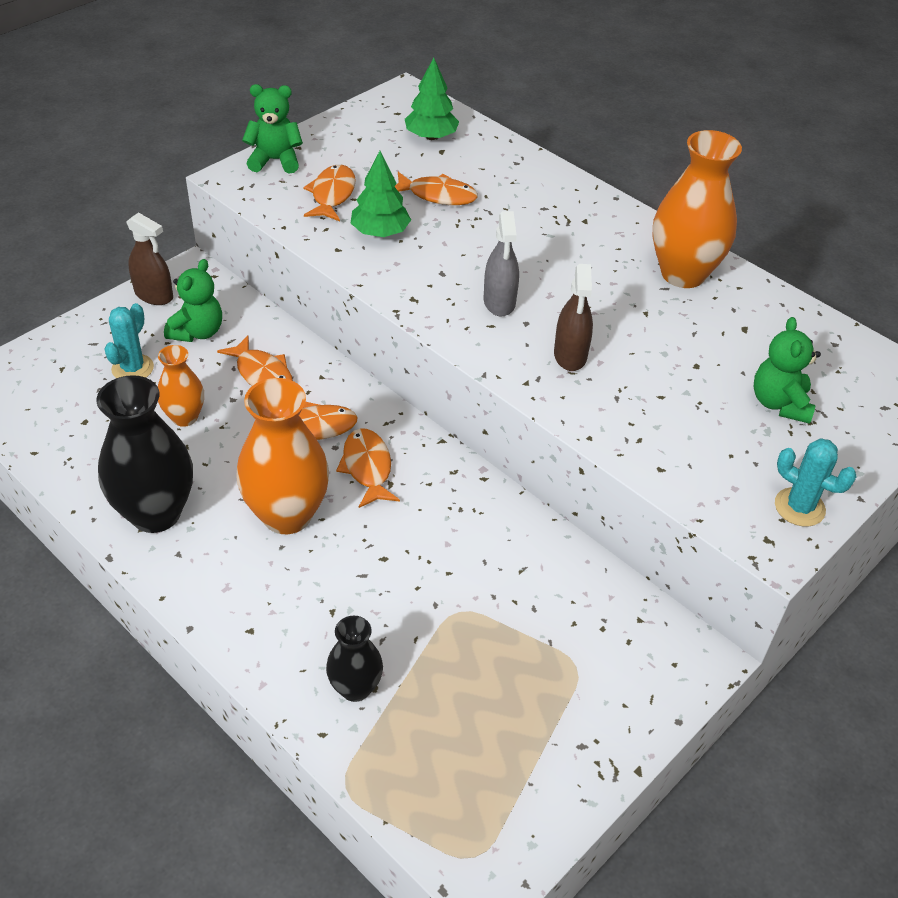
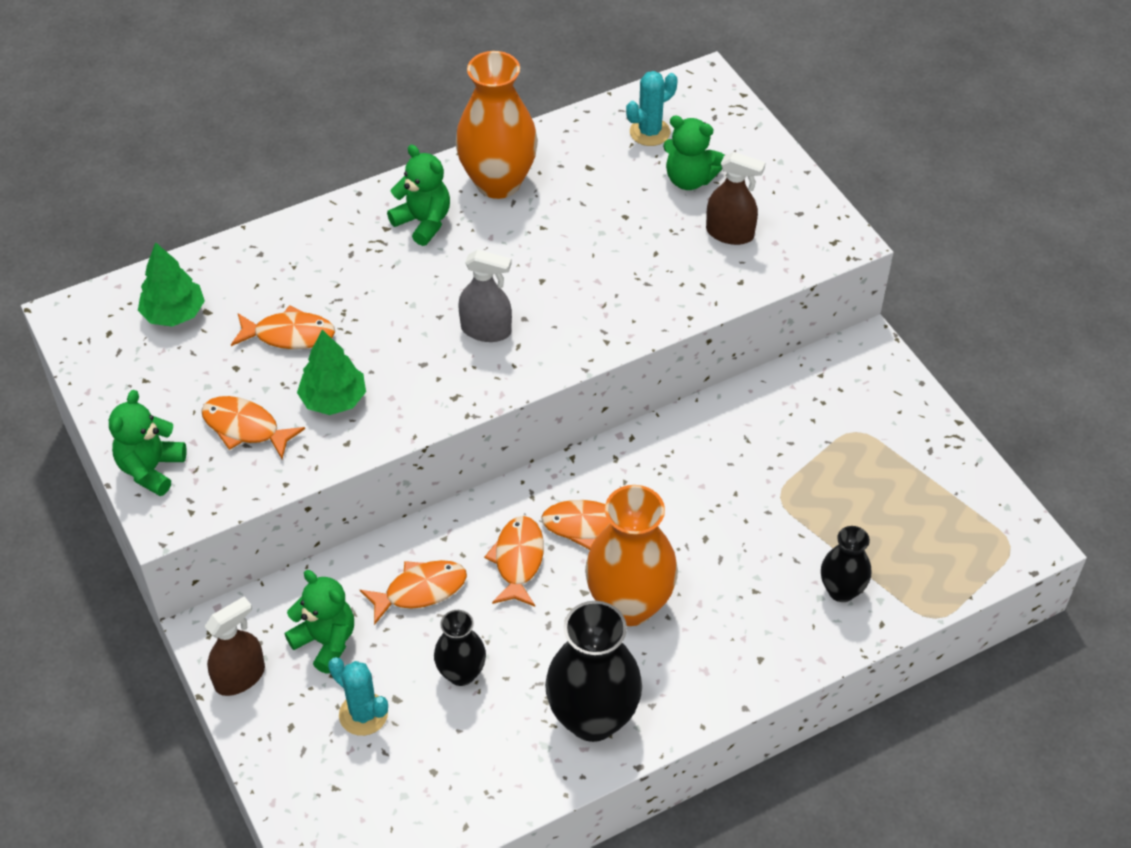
camera: 70 degrees left, 5 degrees up
orange vase [158,345,204,427] -> black vase [434,610,486,686]
orange fish [394,172,478,205] -> orange fish turned 60 degrees clockwise [231,305,335,349]
brown spray bottle [554,264,593,371] -> brown spray bottle moved to [706,152,765,245]
turquoise cactus [775,438,857,527] -> turquoise cactus moved to [626,71,677,146]
none -> green teddy bear [387,145,450,246]

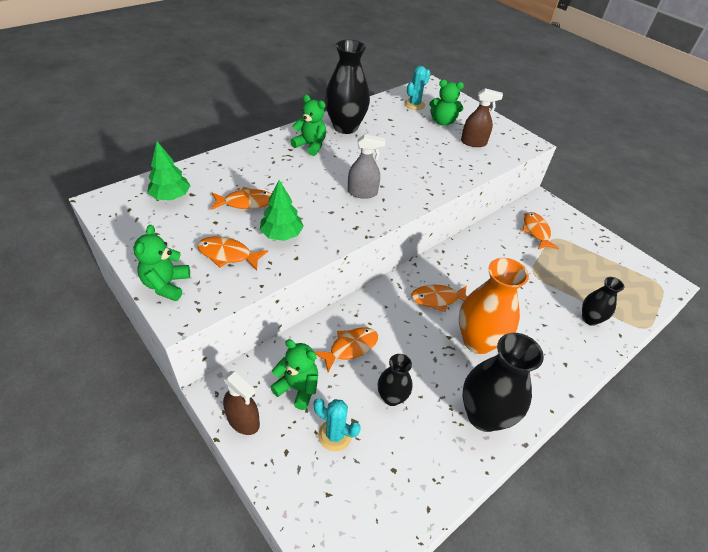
camera: 15 degrees left, 5 degrees down
brown spray bottle [204,597,265,696] -> brown spray bottle turned 90 degrees clockwise [223,371,260,435]
orange vase [455,51,538,199] -> black vase [325,40,370,134]
orange fish [484,516,544,607] -> orange fish moved to [522,212,559,249]

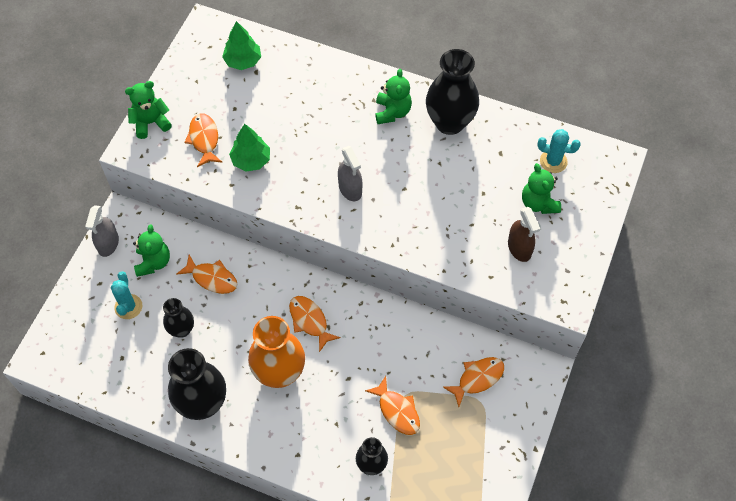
camera: 65 degrees right, 15 degrees up
orange fish [211,187,271,210] -> orange fish moved to [365,376,420,435]
brown spray bottle [223,371,260,435] -> grey spray bottle [85,205,119,257]

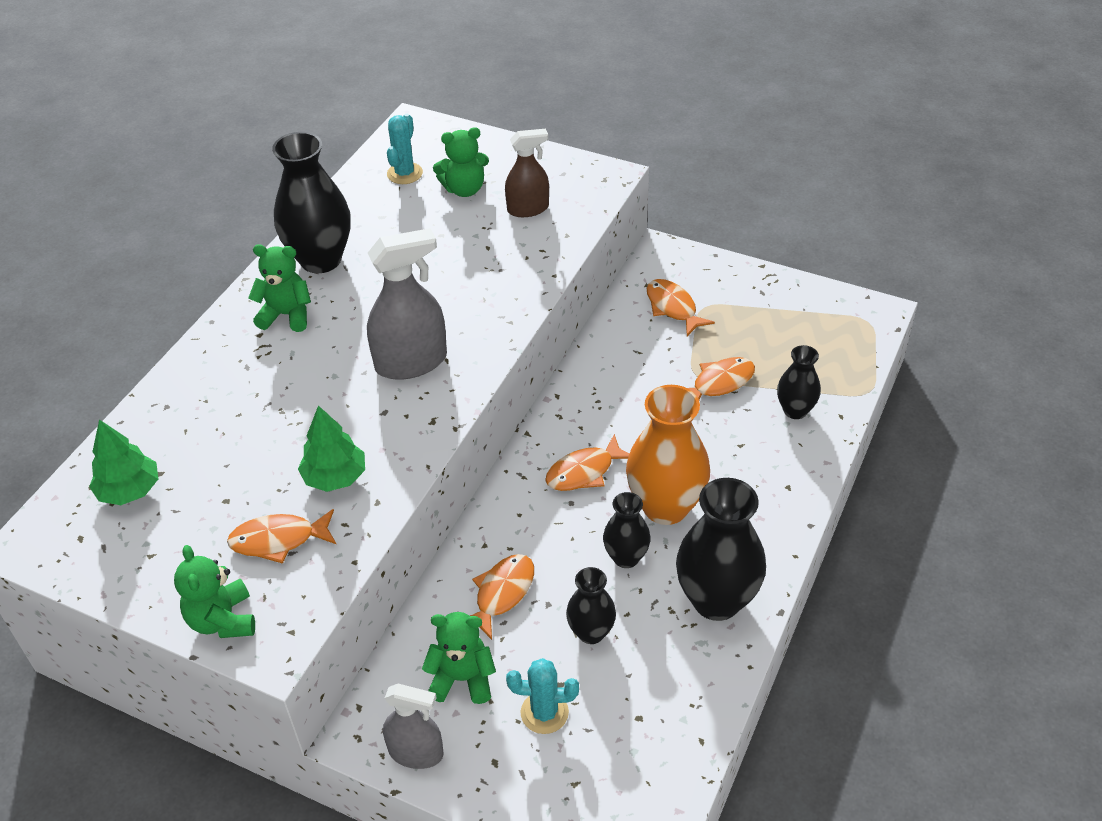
camera: 85 degrees left, 15 degrees down
grey spray bottle [338,146,363,201] -> grey spray bottle [367,228,447,380], size x1.54
none -> black vase [603,492,651,568]

